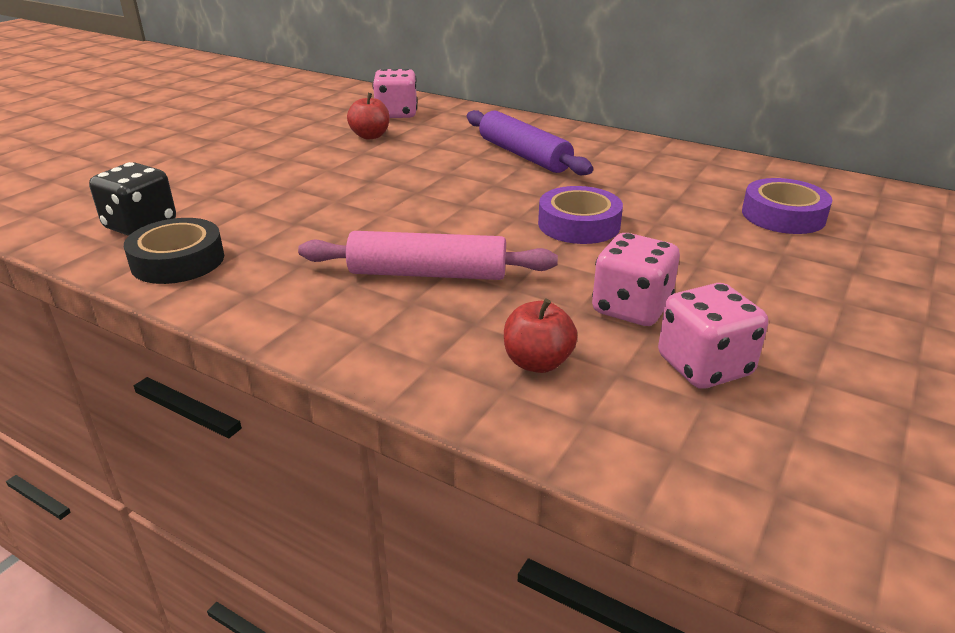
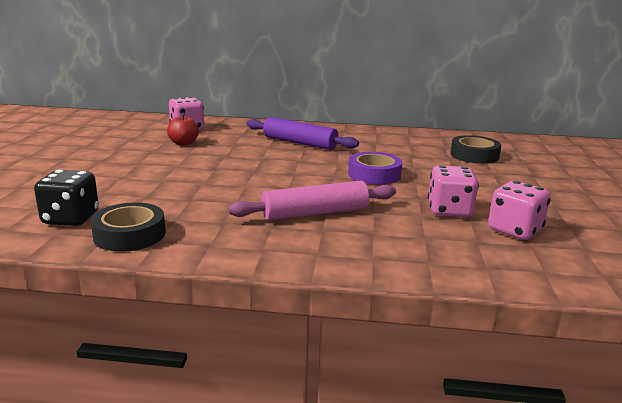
camera: 25 degrees left, 10 degrees down
red apple [504,299,577,373] -> none
purple tape [742,178,832,234] -> black tape [450,135,501,164]

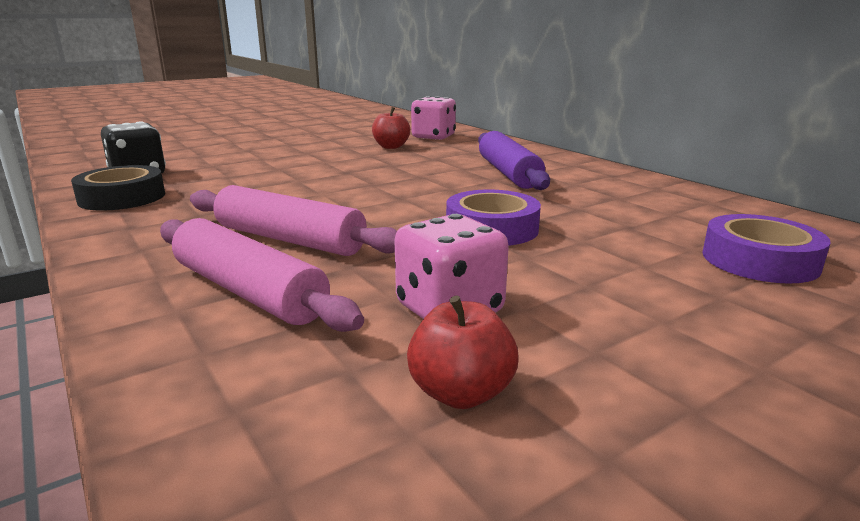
camera: 50 degrees right, 0 degrees up
black tape [450,135,501,164] -> purple tape [702,214,831,284]
pink dice [488,181,551,240] -> red apple [407,295,518,409]
none -> pink rolling pin [160,218,364,332]

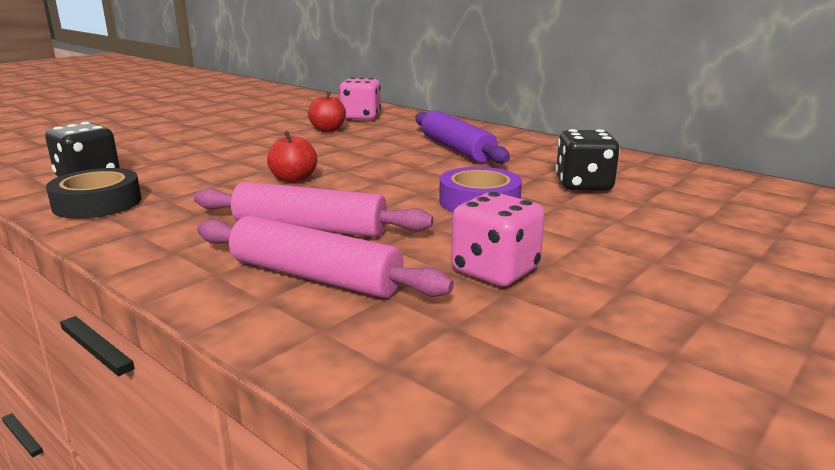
camera: 15 degrees left, 0 degrees up
red apple [407,295,518,409] -> red apple moved to [267,131,317,183]
purple tape [702,214,831,284] -> none
none -> black dice [555,129,620,191]

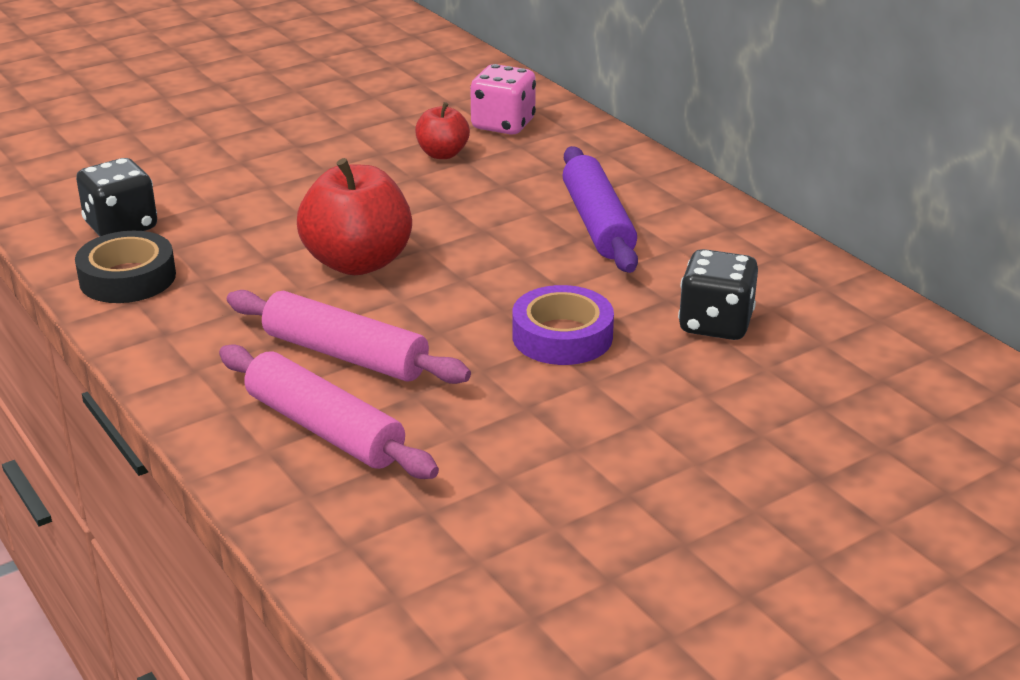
camera: 15 degrees right, 10 degrees up
red apple [267,131,317,183] -> red apple [297,158,412,275], size x1.83
pink dice [451,192,545,286] -> none

